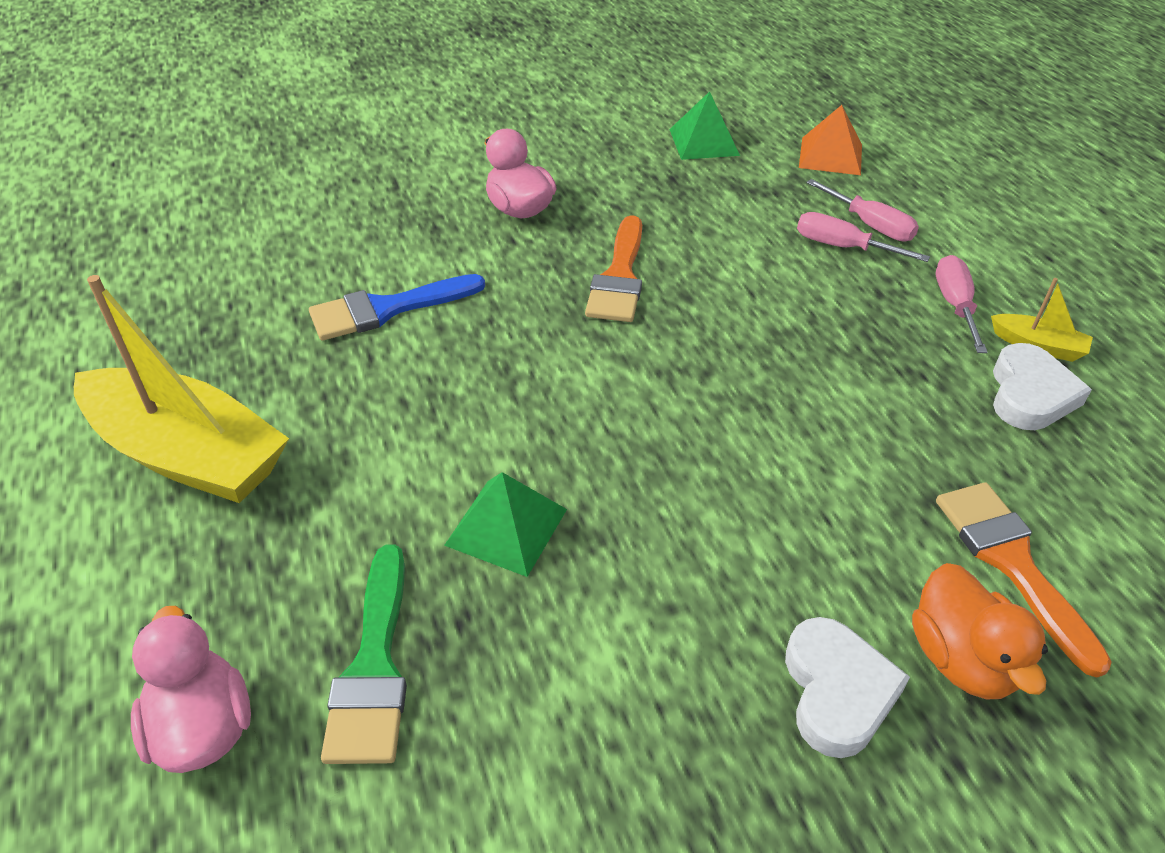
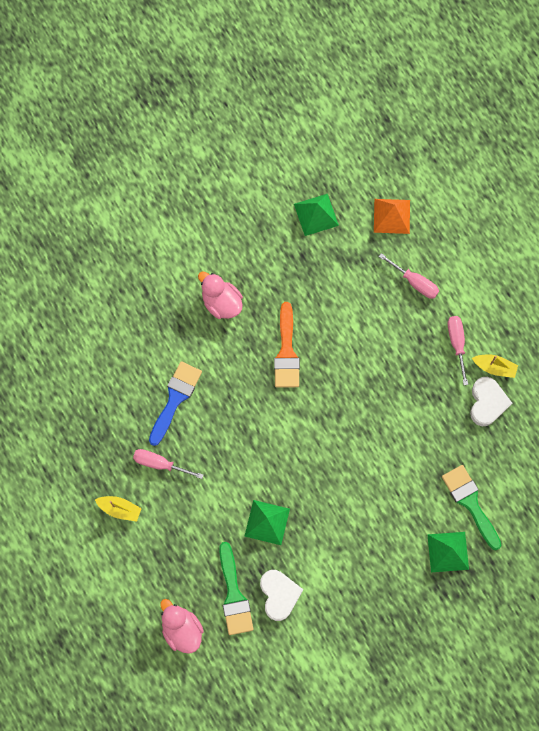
camera: 10 degrees left, 30 degrees up
yellow boat [74,275,289,503] -> yellow boat [95,496,142,521], size x0.43
blue brush [309,274,485,341] -> blue brush turned 150 degrees clockwise [149,361,202,446]
white heart [785,617,910,758] -> white heart moved to [260,570,303,621]
pink screwdriver [797,212,930,262] -> pink screwdriver moved to [133,449,203,479]
orange duck [912,563,1048,699] -> green pyramid [427,532,469,572]
orange brush [936,482,1112,678] -> green brush [442,465,501,551]

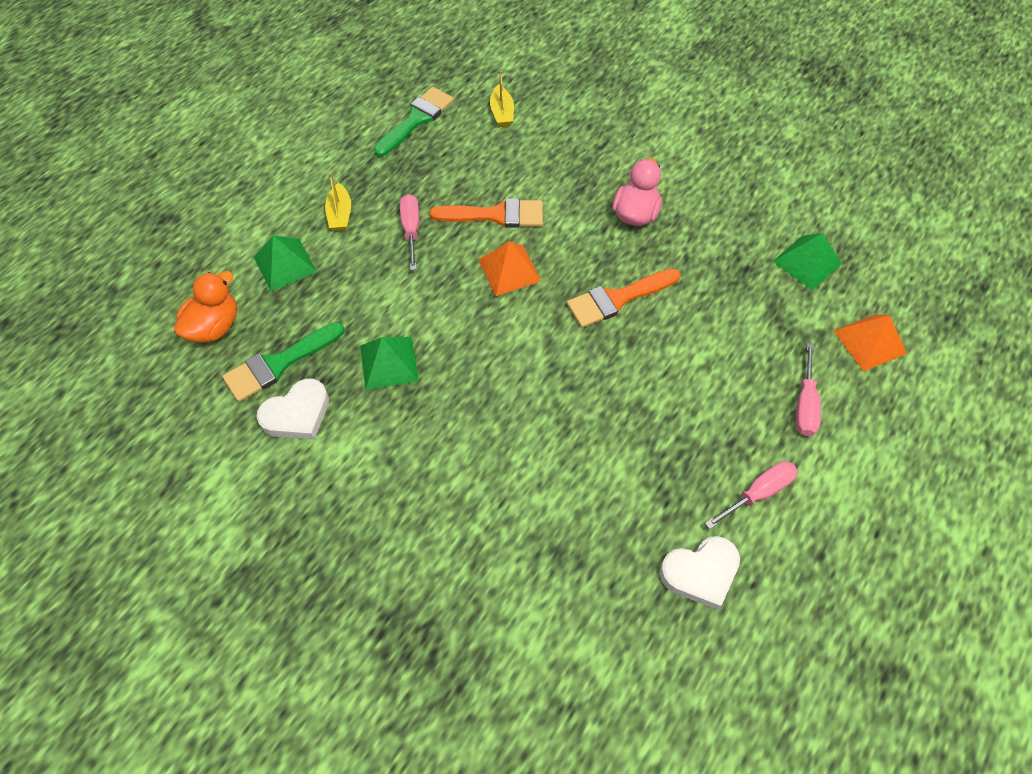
camera: 65 degrees right, 15 degrees down
blue brush [149,361,202,446] -> orange brush [430,198,543,228]
pink duck [160,599,204,654] -> orange duck [174,271,237,343]
green pyramid [427,532,469,572] -> green pyramid moved to [254,235,317,291]
green brush [442,465,501,551] -> green brush moved to [374,87,454,157]
yellow boat [472,354,518,378] -> yellow boat moved to [490,70,514,127]
none -> orange pyramid [478,241,541,296]

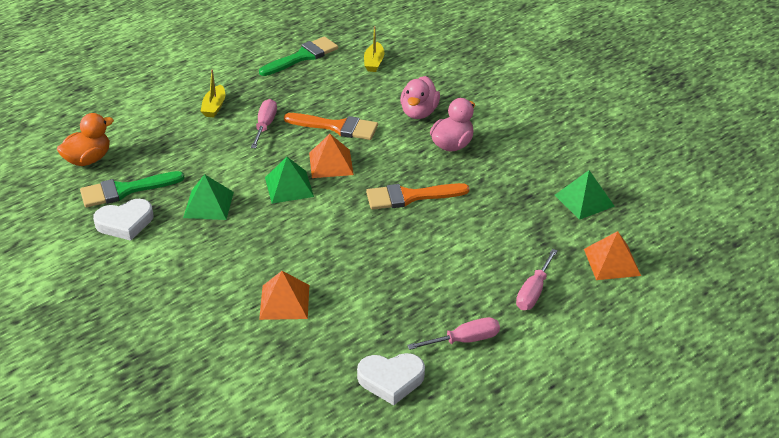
camera: 15 degrees right, 20 degrees down
green pyramid [254,235,317,291] -> green pyramid moved to [265,157,314,204]
none -> orange pyramid [259,271,309,320]
none -> pink duck [400,76,440,119]

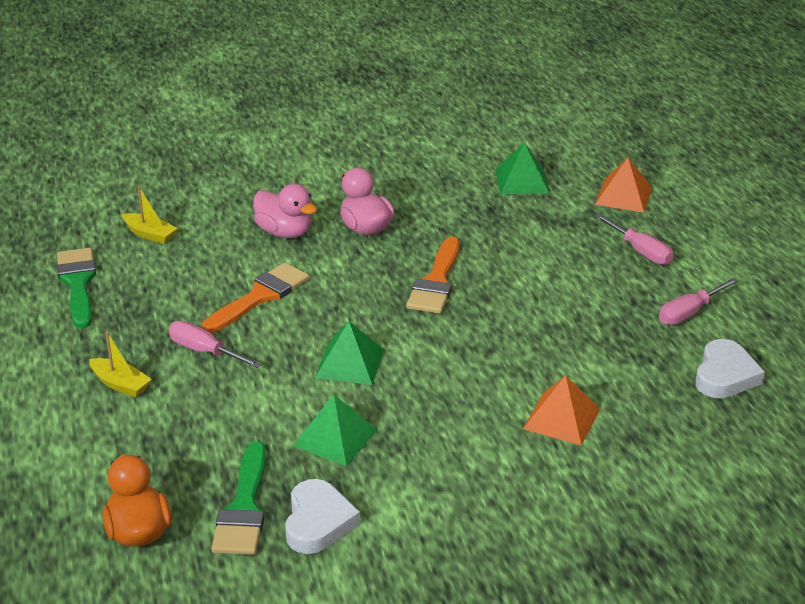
camera: 65 degrees left, 5 degrees down
orange pyramid [309,134,354,178] -> none
pink screwdriver [407,317,500,350] -> pink screwdriver turned 135 degrees counterclockwise [659,278,739,325]

